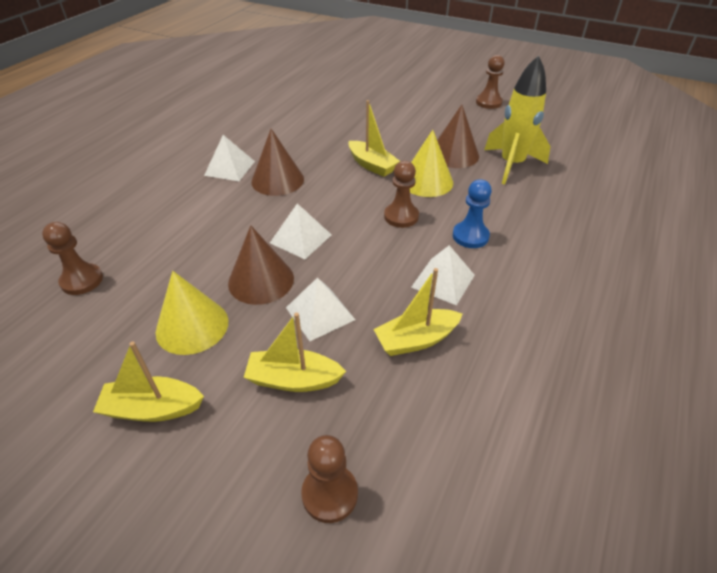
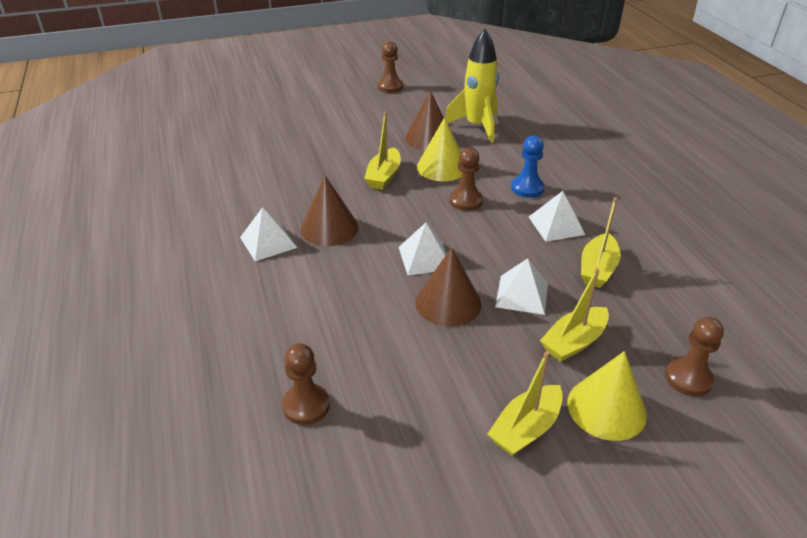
camera: 45 degrees left, 5 degrees down
yellow cone [155,271,228,355] -> yellow cone moved to [568,351,647,441]
yellow boat [348,100,400,177] -> yellow boat turned 105 degrees clockwise [364,112,401,190]

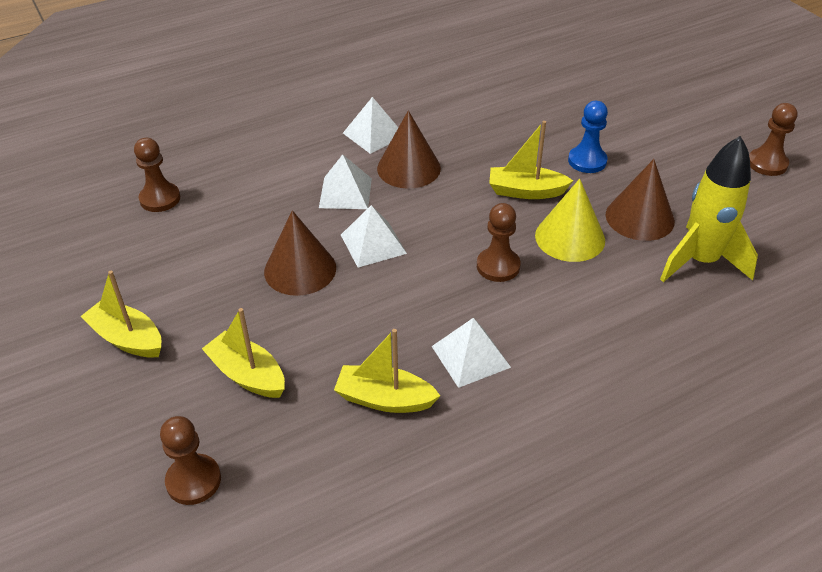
camera: 80 degrees right, 5 degrees up
white pyramid [495,258,548,315] -> white pyramid moved to [319,155,372,209]
blue pawn [511,135,544,198] -> blue pawn moved to [568,101,608,173]
yellow cone [568,351,647,441] -> none

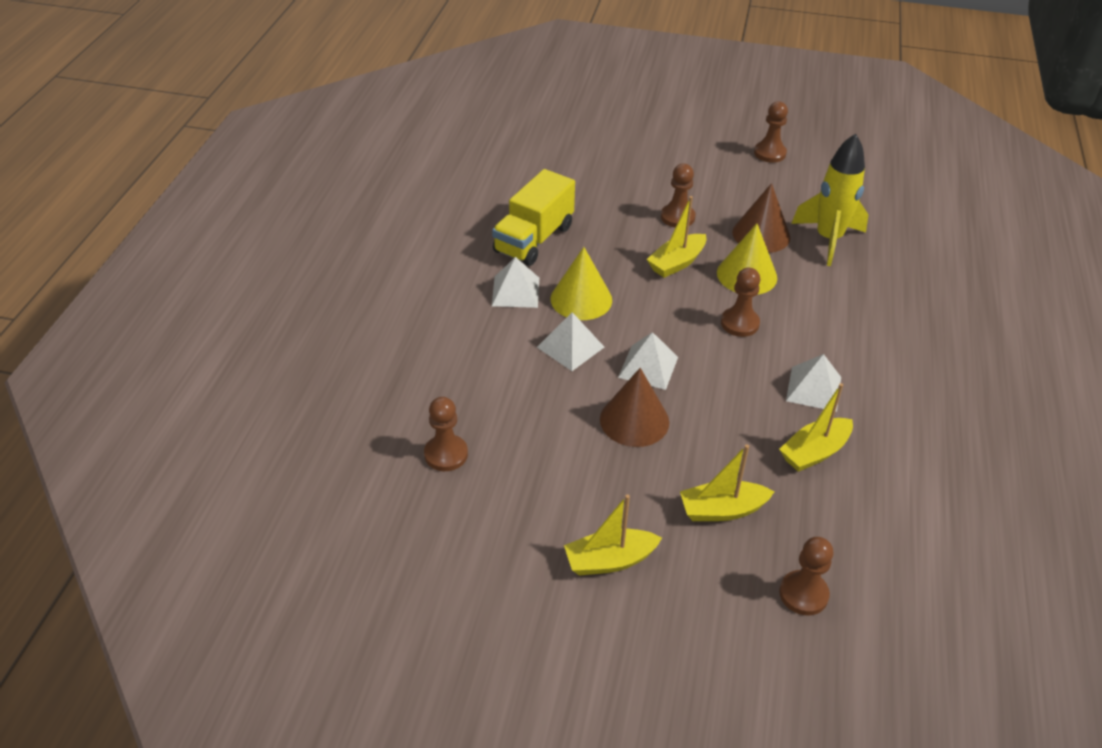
camera: 50 degrees left, 0 degrees up
brown cone [377,110,441,189] -> yellow cone [551,247,612,320]
blue pawn [568,101,608,173] -> brown pawn [661,164,695,228]
none -> yellow truck [492,169,575,266]

